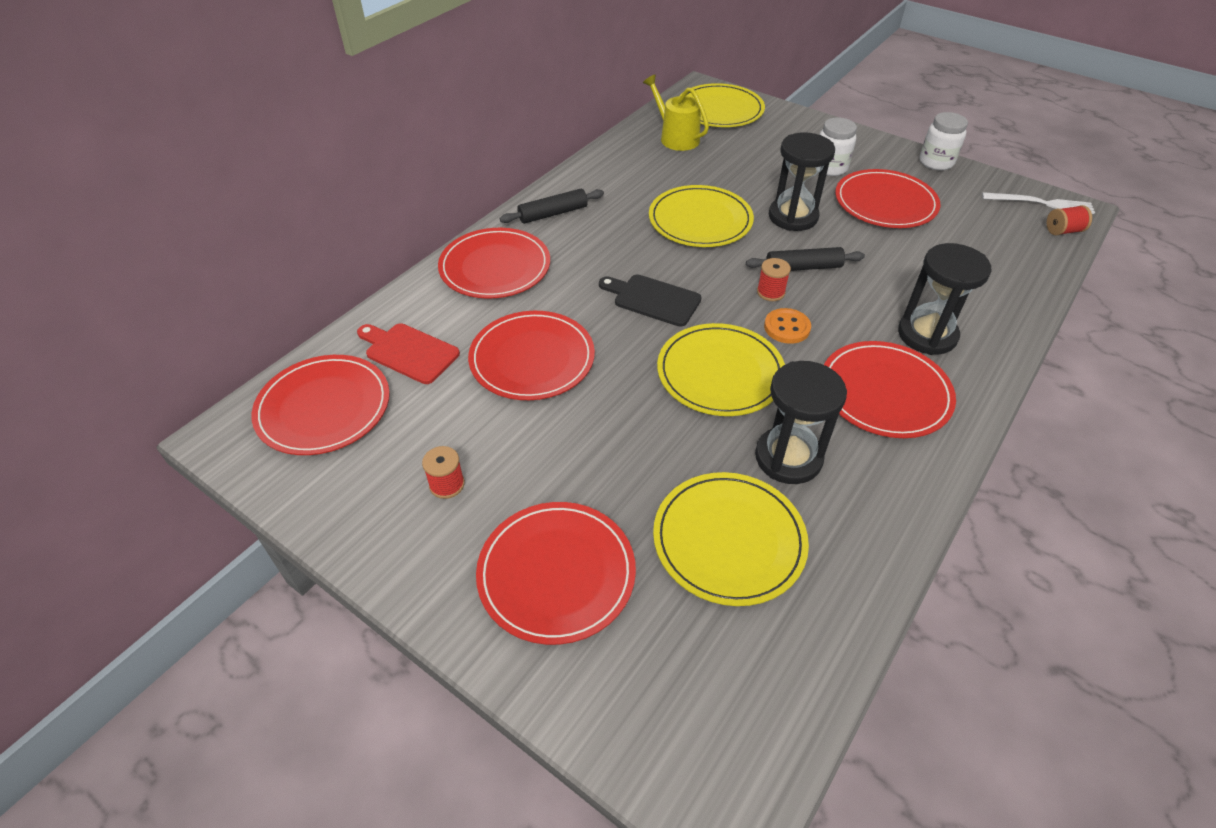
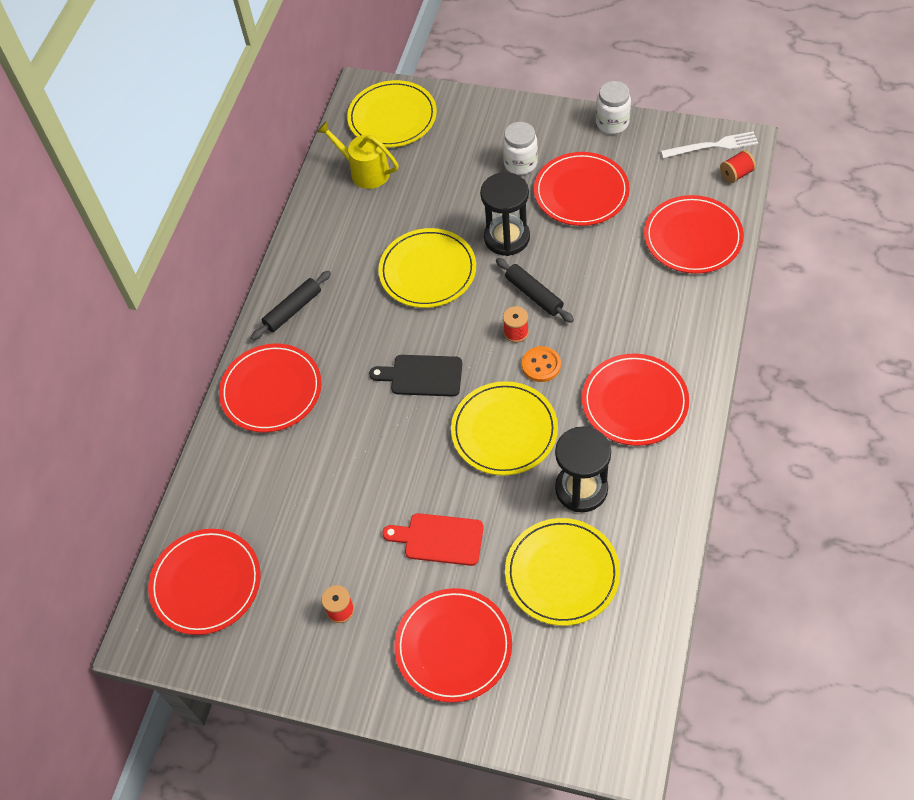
camera: 15 degrees left, 10 degrees up
red cutting board [357,323,460,384] -> red cutting board moved to [382,513,484,566]
red plate [468,311,595,400] -> red plate moved to [644,195,744,274]
black rolling pin [746,247,865,271] -> black rolling pin turned 75 degrees clockwise [496,258,574,323]
black hourglass [898,243,991,355] -> none

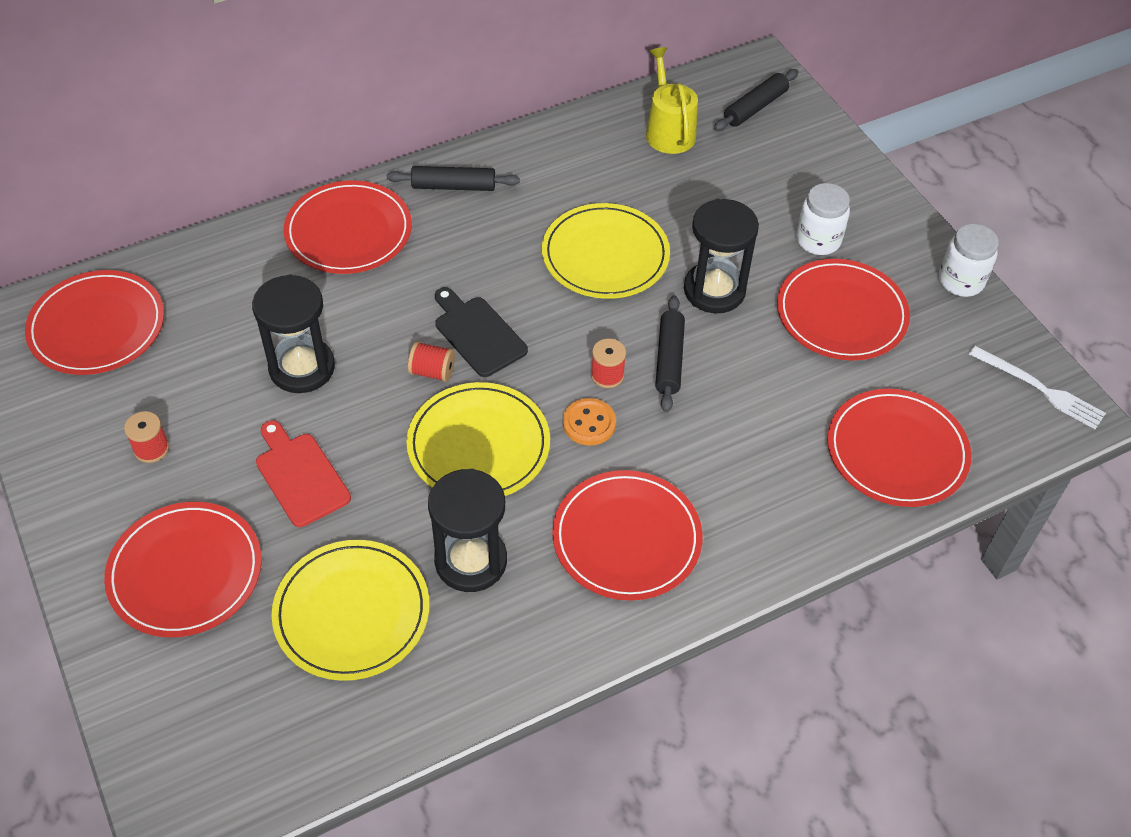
camera: 40 degrees right, 5 degrees down
yellow plate [347,80,437,148] -> black rolling pin [714,69,798,131]
red spool [720,150,756,183] -> red spool moved to [408,341,455,382]
none -> black hourglass [252,275,335,393]

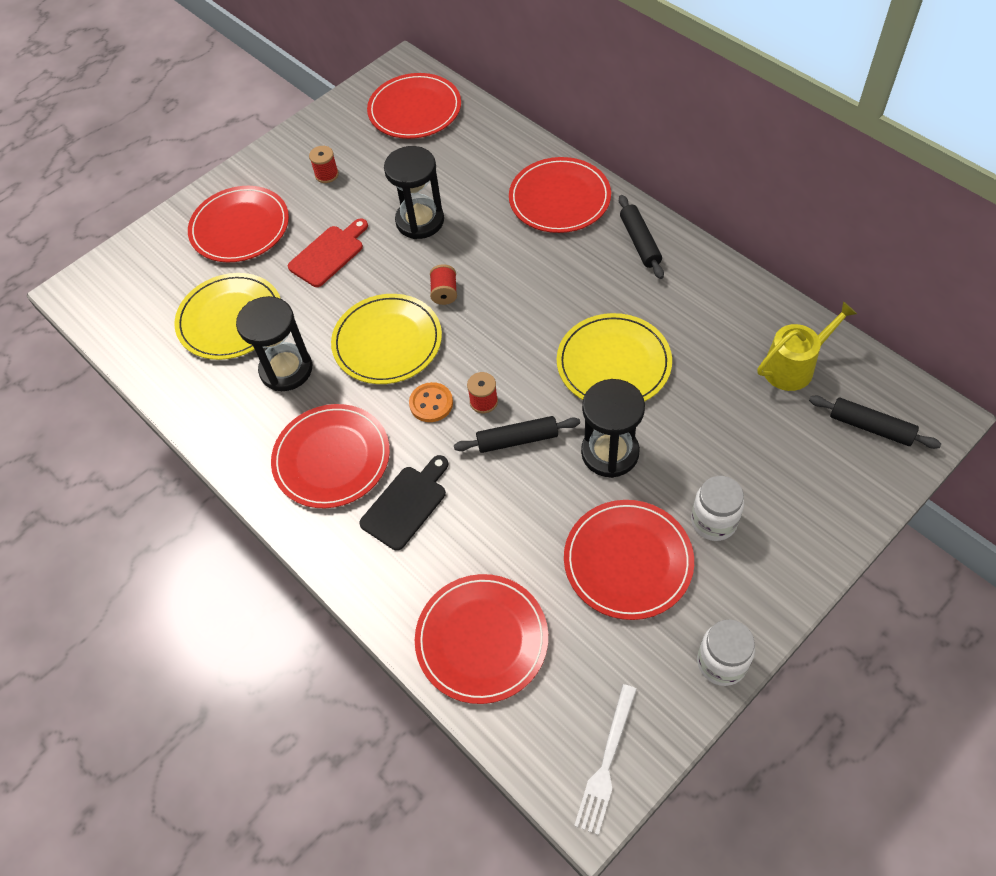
camera: 80 degrees right, 5 degrees up
black cutting board [435,287,528,377] -> black cutting board moved to [359,455,448,551]

